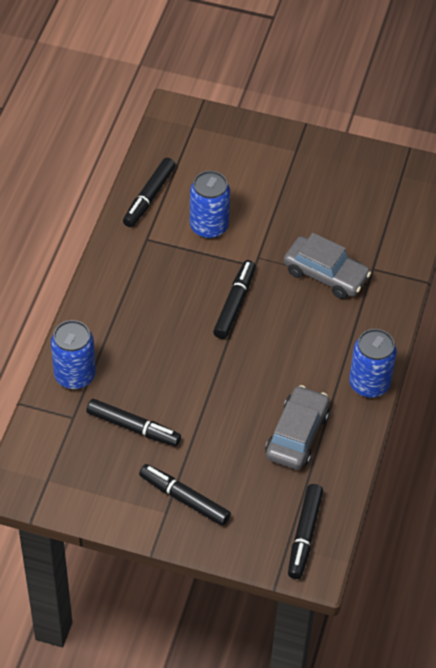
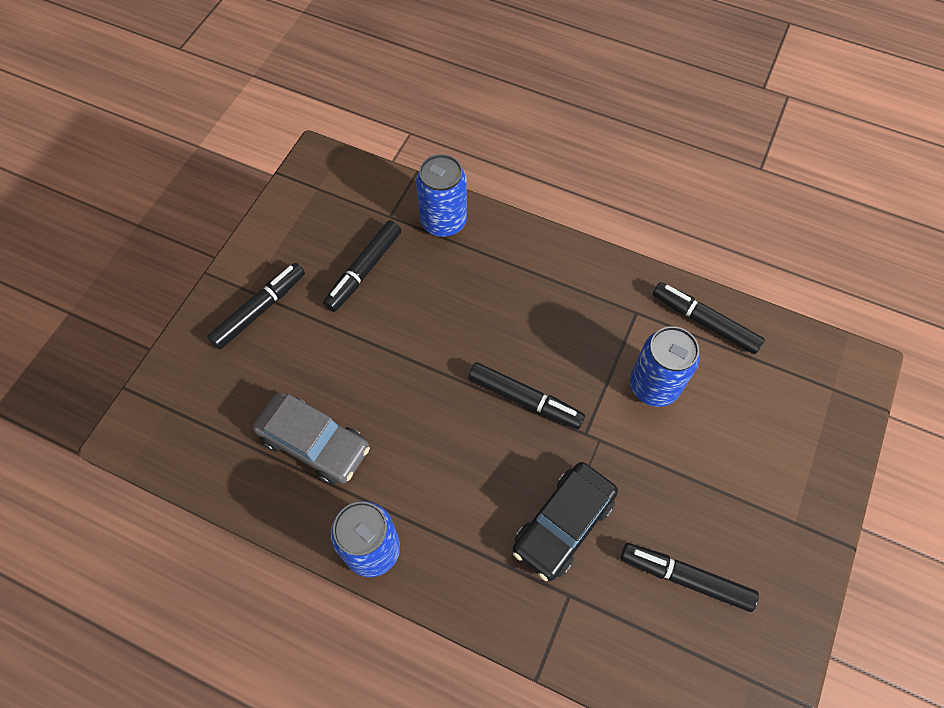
camera: 100 degrees right, 10 degrees up
grey car [284,233,371,299] -> black car [512,462,618,581]
black marker [288,484,323,579] -> black marker moved to [621,543,759,612]

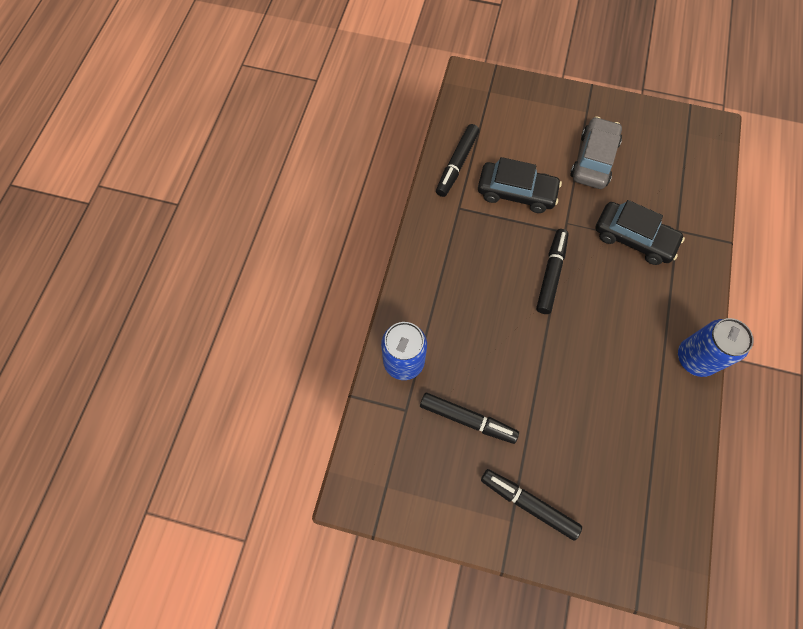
camera: 100 degrees left, 5 degrees up
grey car [253,393,370,485] -> grey car moved to [570,116,622,189]
black marker [621,543,759,612] -> none
blue can [630,326,700,407] -> black car [478,157,562,213]

